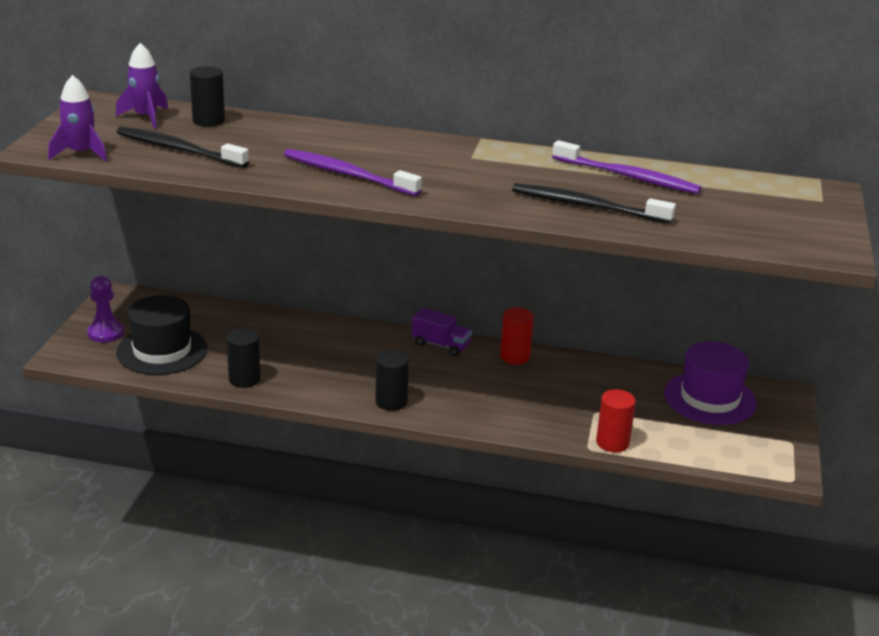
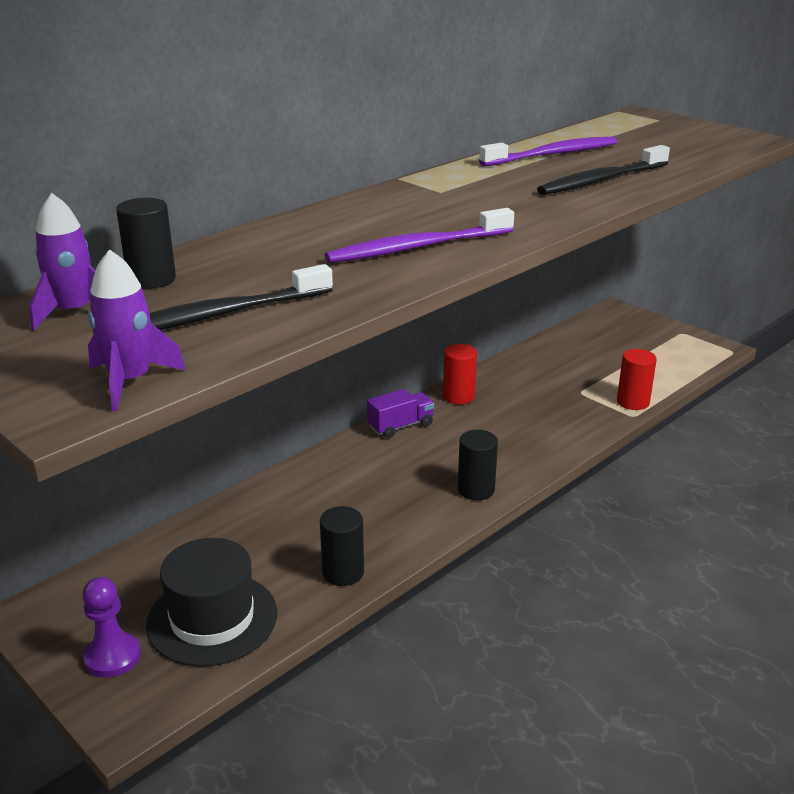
camera: 55 degrees left, 0 degrees up
purple hat [664,341,757,425] -> none

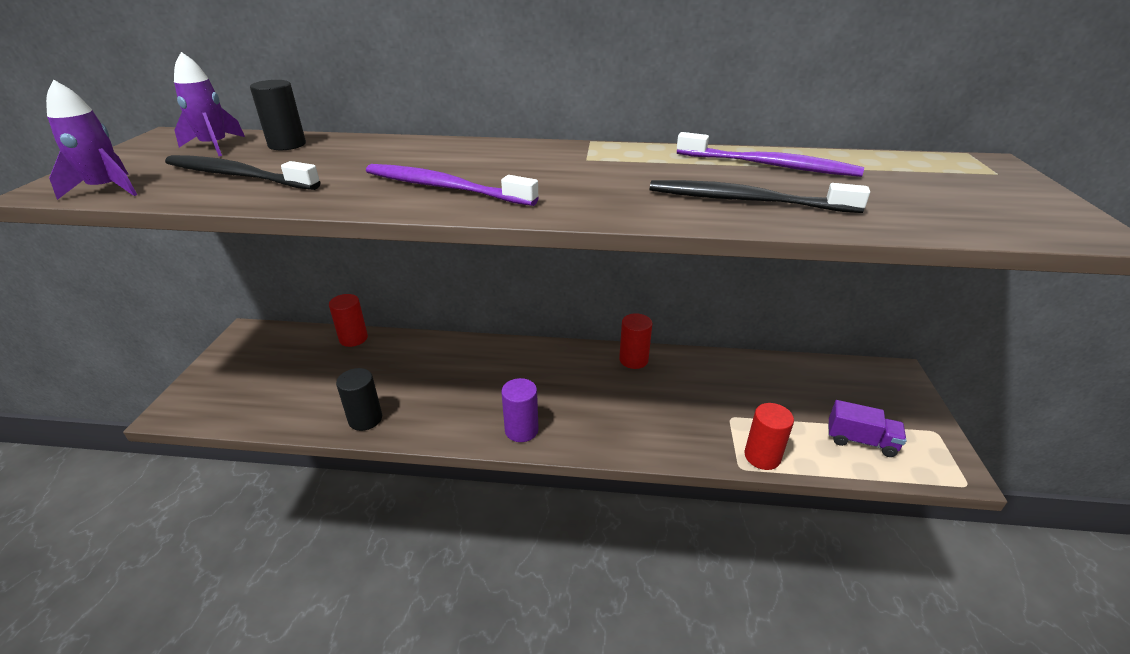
camera: 50 degrees right, 5 degrees up
purple pawn [82,577,141,678] -> none
black hat [146,538,277,667] -> none
purple truck [367,389,434,438] -> purple truck moved to [828,400,907,457]
black cylinder [458,430,498,500] -> purple cylinder [502,378,539,442]
none -> red cylinder [329,294,368,347]

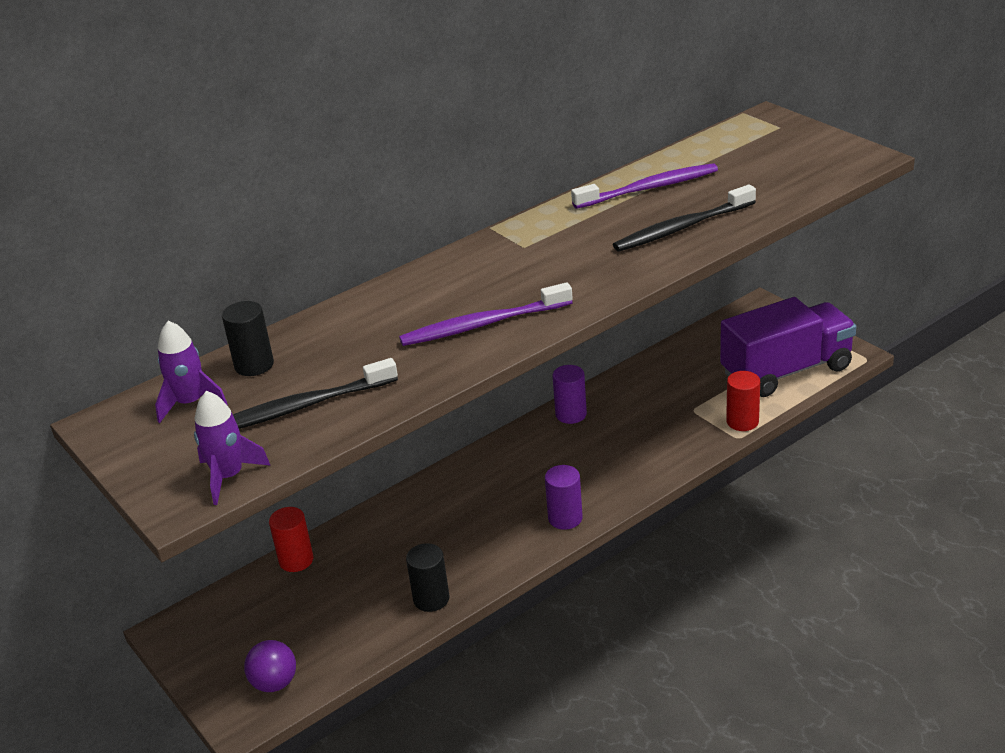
camera: 40 degrees left, 0 degrees up
red cylinder [619,313,653,369] -> purple cylinder [552,365,587,424]
purple truck [828,400,907,457] -> purple truck [720,297,856,397], size x2.17
none -> purple ball [244,640,296,692]

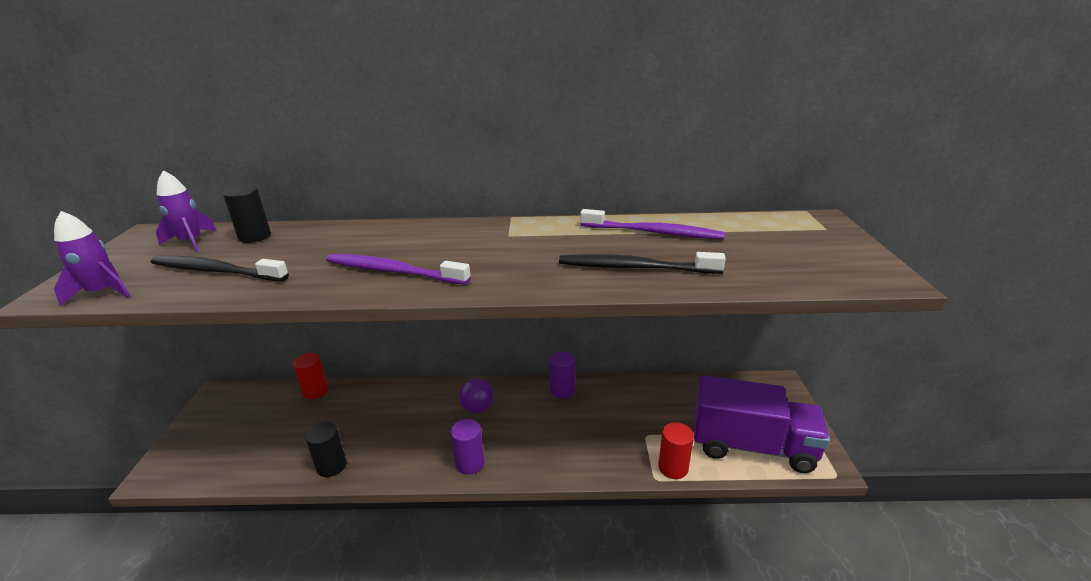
camera: 35 degrees right, 5 degrees down
purple ball [244,640,296,692] -> purple ball moved to [459,378,494,413]

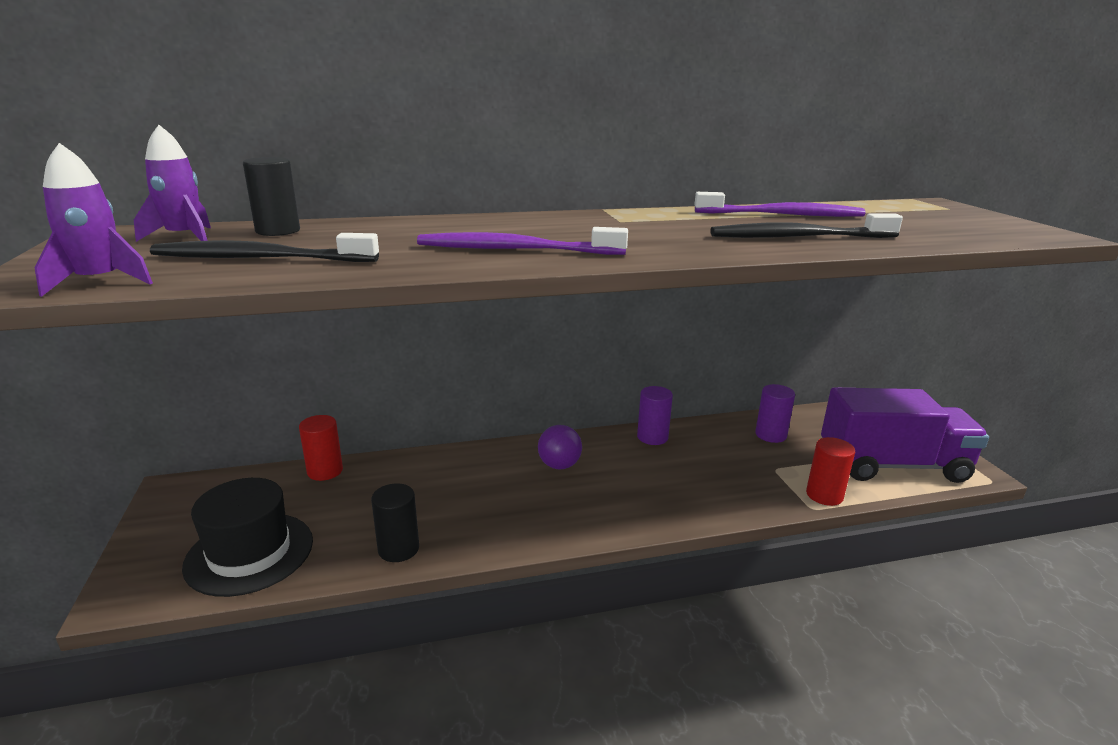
camera: 15 degrees left, 5 degrees down
purple cylinder [450,419,485,475] -> purple cylinder moved to [755,384,795,443]
none -> black hat [182,478,313,597]

